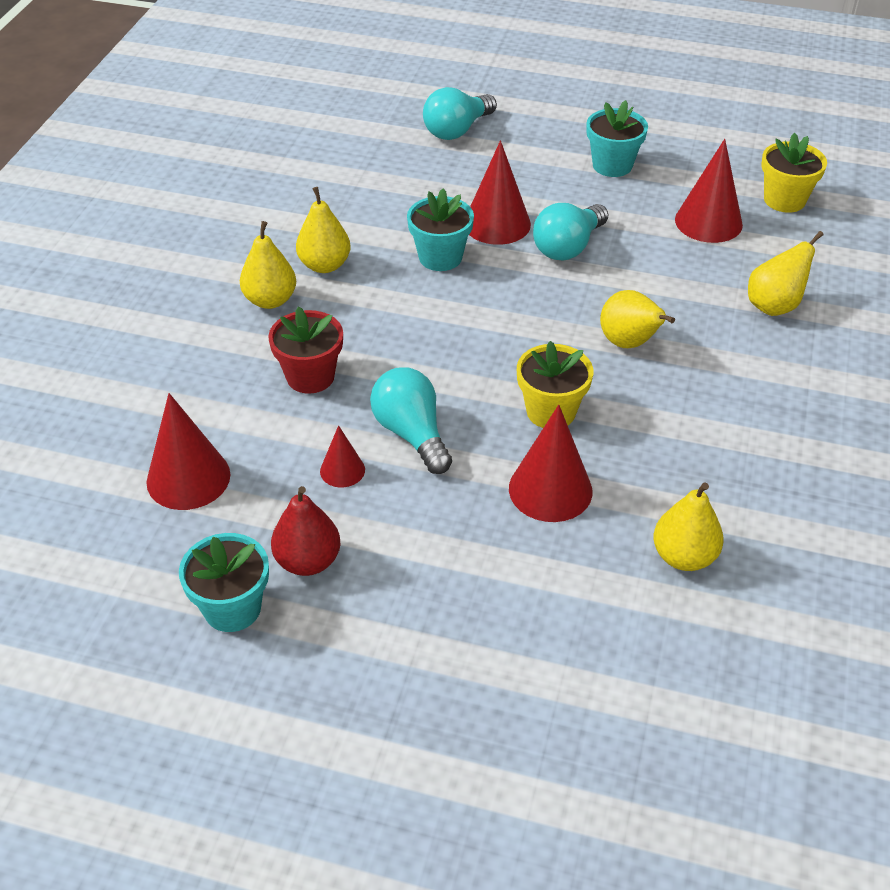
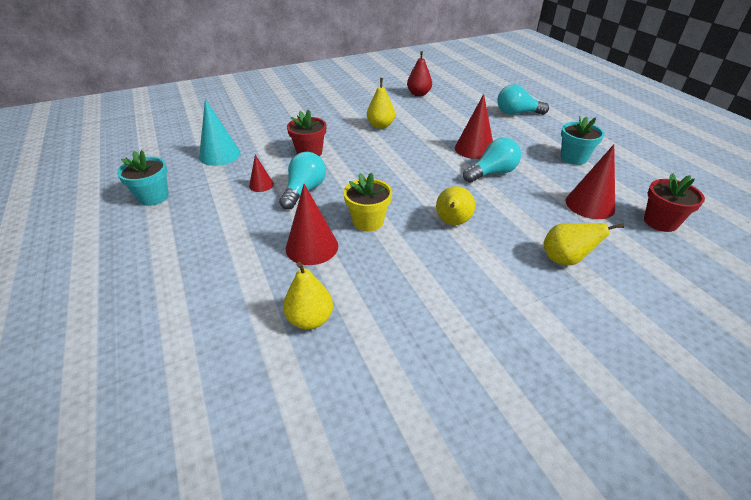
camera: 50 degrees right, 5 degrees down
red cone [146,393,230,510] -> turquoise cone [199,99,241,166]
yellow pear [240,221,296,309] -> none
red pear [271,486,341,576] -> red pear moved to [407,51,432,97]
turquoise flower pot [407,189,474,271] -> none
turquoise light bulb [533,203,608,261] -> turquoise light bulb turned 150 degrees clockwise [463,138,521,183]
yellow flower pot [762,133,827,213] -> red flower pot [644,173,705,232]

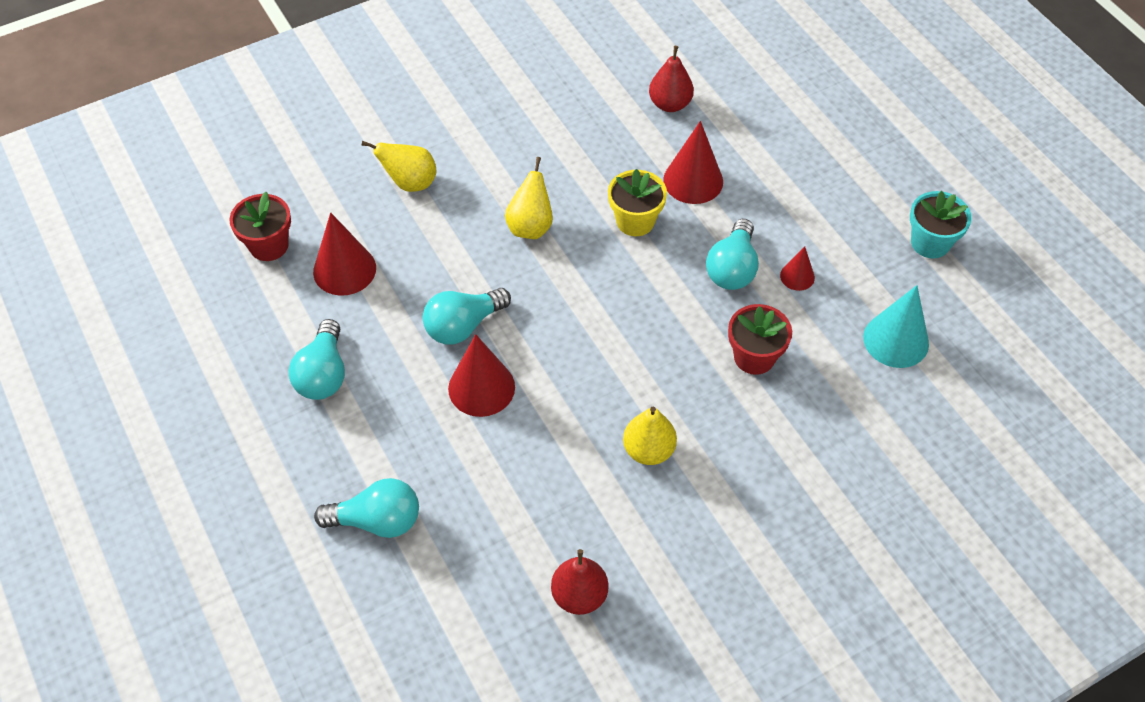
camera: 175 degrees right, 15 degrees up
yellow pear [283,262,333,330] -> red pear [649,46,694,112]
turquoise flower pot [561,117,605,165] -> turquoise light bulb [289,319,345,400]

